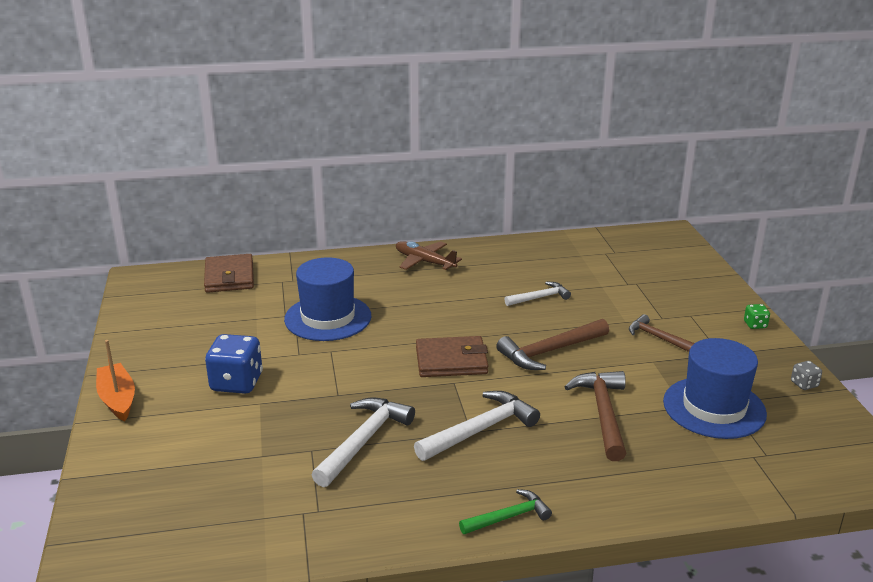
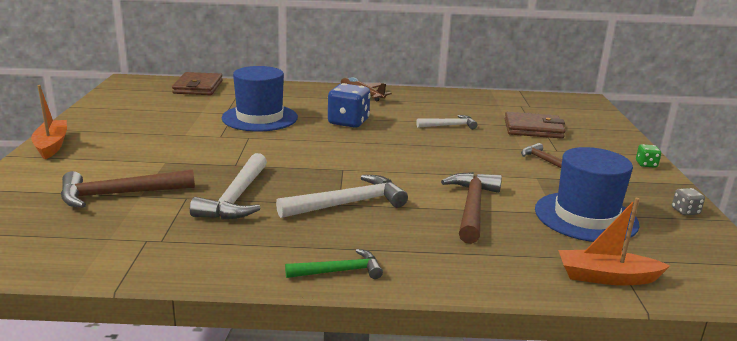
camera: 10 degrees right, 5 degrees down
blue dice [205,334,263,394] -> blue dice moved to [328,83,371,128]
white hammer [312,398,415,487] -> white hammer turned 150 degrees clockwise [190,153,267,220]
brown wallet [416,336,489,377] -> brown wallet moved to [504,112,565,139]
brown hammer [496,319,609,370] -> brown hammer moved to [61,169,195,208]
none -> orange boat [558,198,670,285]

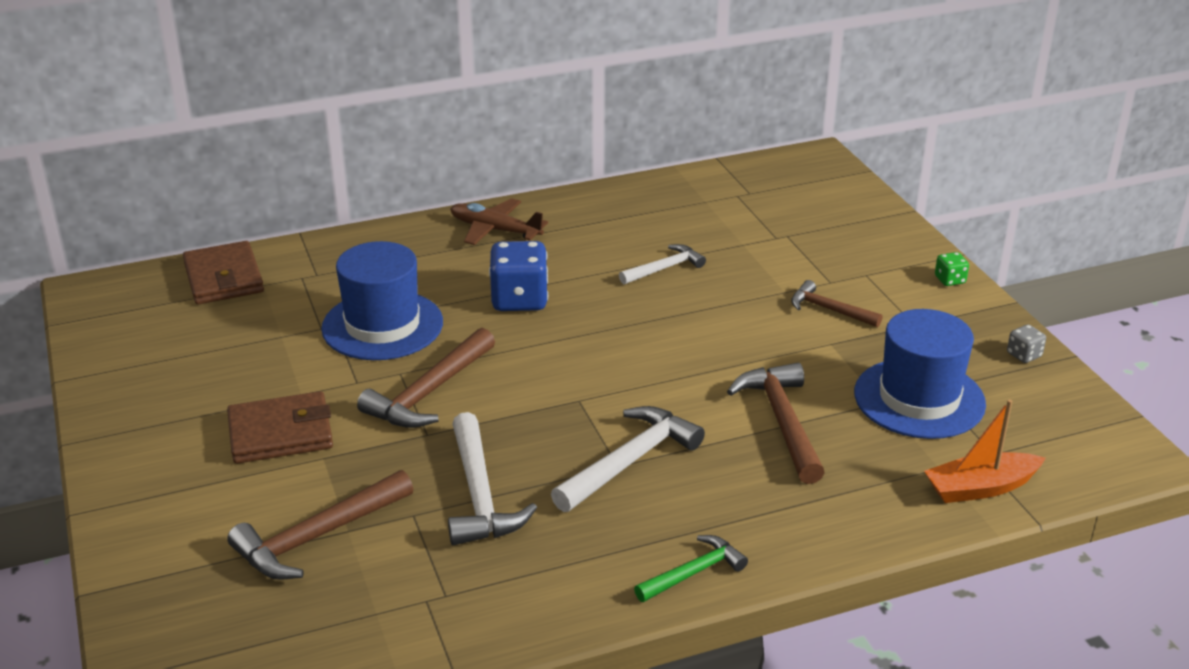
camera: 20 degrees left, 10 degrees up
orange boat [31,85,67,160] -> none
brown wallet [504,112,565,139] -> brown wallet moved to [227,391,333,464]
none -> brown hammer [357,328,495,428]

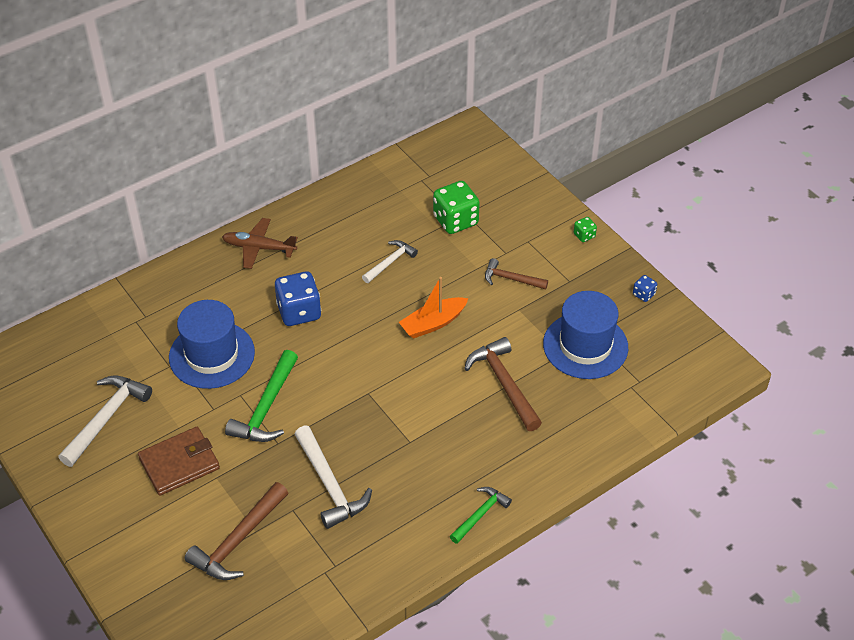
camera: 15 degrees left, 15 degrees up
brown wallet [183,241,264,304] -> none
brown hammer [357,328,495,428] -> green hammer [225,350,298,442]
white hammer [551,406,705,512] -> white hammer moved to [58,375,152,467]
orange boat [924,399,1046,503] -> orange boat moved to [399,277,468,339]
grey dice [1007,325,1046,363] -> blue dice [633,275,657,302]
none -> green dice [433,181,480,234]

